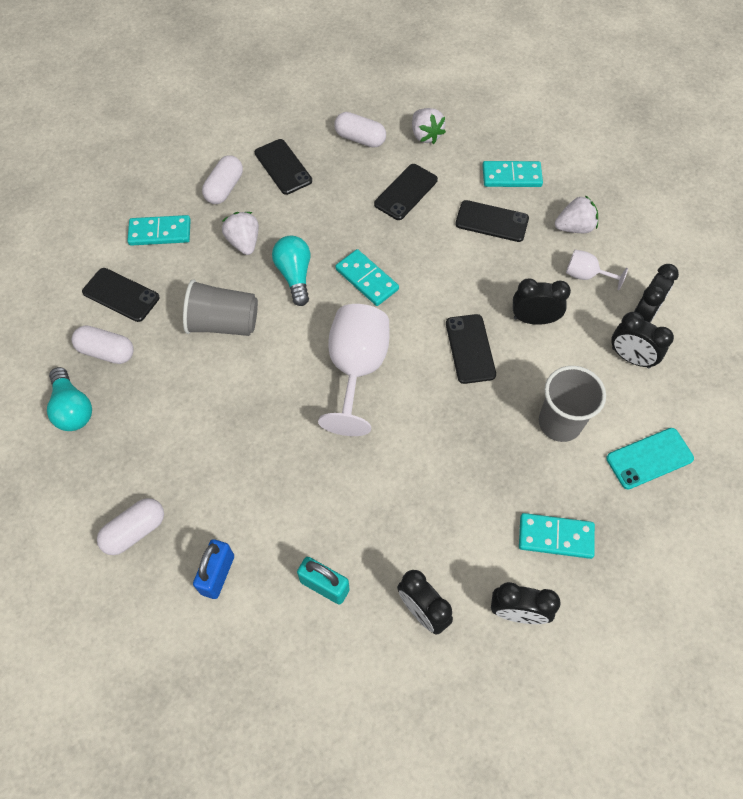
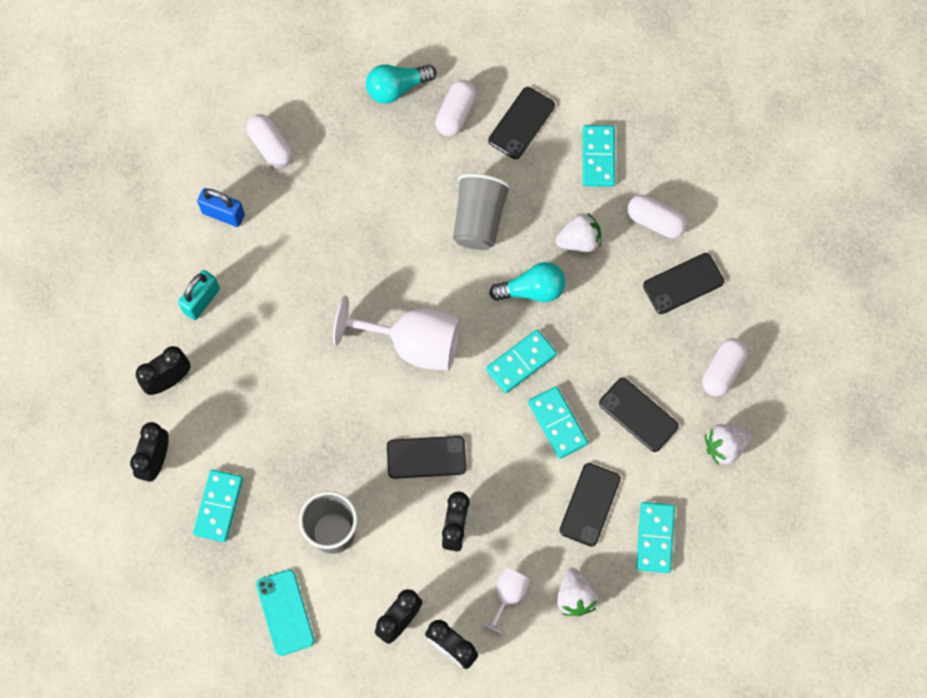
camera: 95 degrees right, 10 degrees up
none -> turquoise domino [528,386,588,459]

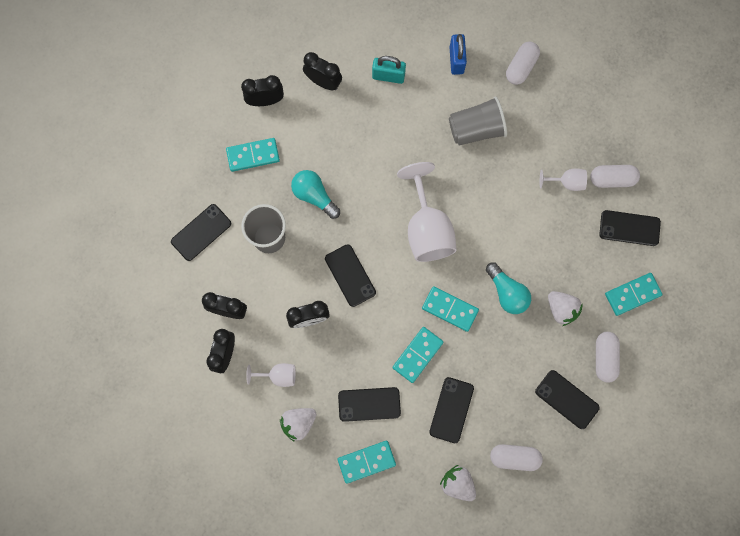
camera: 65 degrees right, 5 degrees up
turquoise phone [256,570,315,656] -> black phone [171,204,231,261]
turquoise light bulb [366,65,436,104] -> turquoise light bulb moved to [291,170,340,219]
grey cup [453,173,511,250] -> grey cup moved to [449,96,507,145]
none -> white goblet [540,168,587,191]

